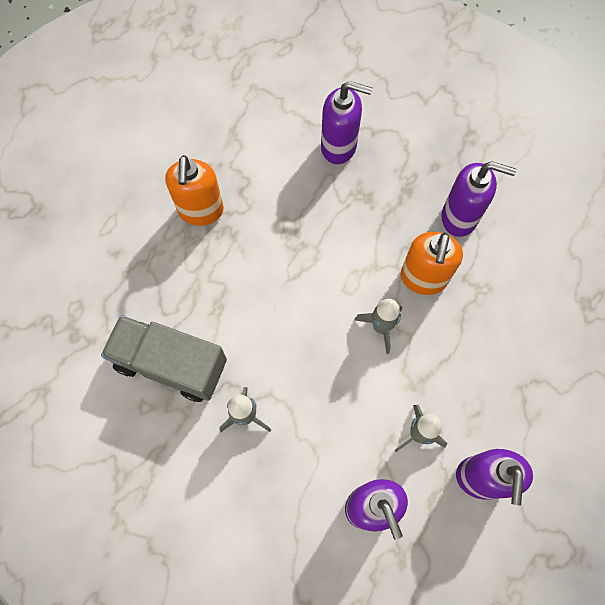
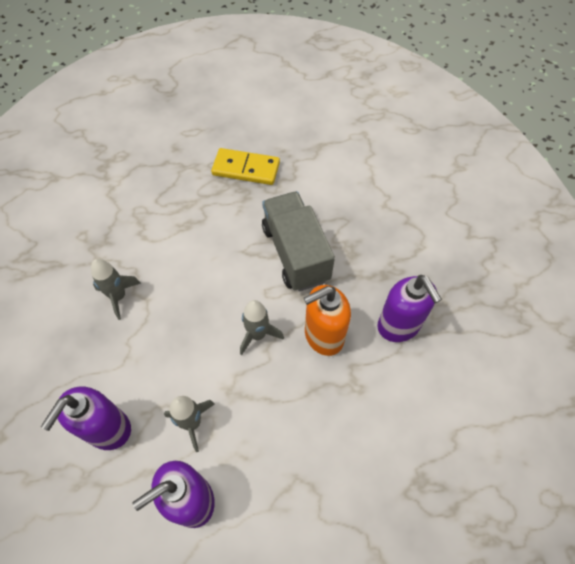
camera: 50 degrees right, 10 degrees down
grey truck [101,315,227,402] -> grey truck moved to [262,191,335,291]
orange soap dispenser [165,155,224,226] -> yellow domino [211,148,280,185]
purple soap dispenser [321,81,373,164] -> none

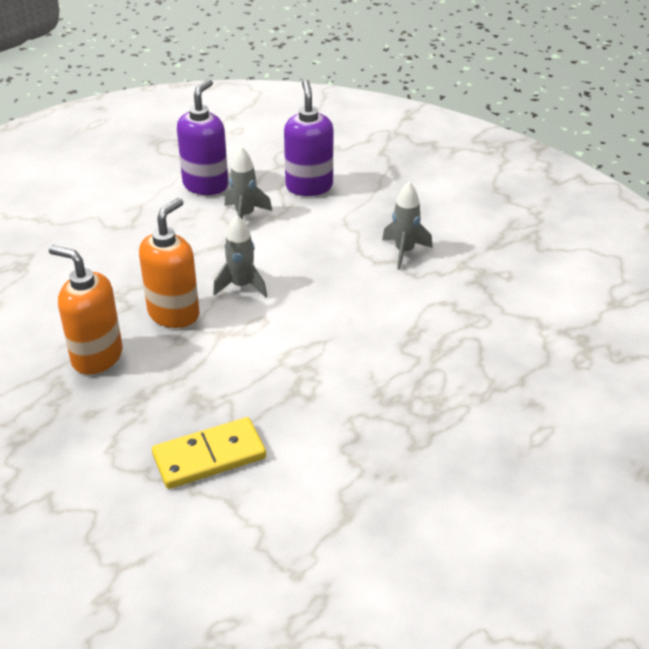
camera: 145 degrees right, 20 degrees down
yellow domino [211,148,280,185] -> yellow domino moved to [152,417,266,489]
grey truck [262,191,335,291] -> none
purple soap dispenser [377,275,442,342] -> orange soap dispenser [49,245,123,375]

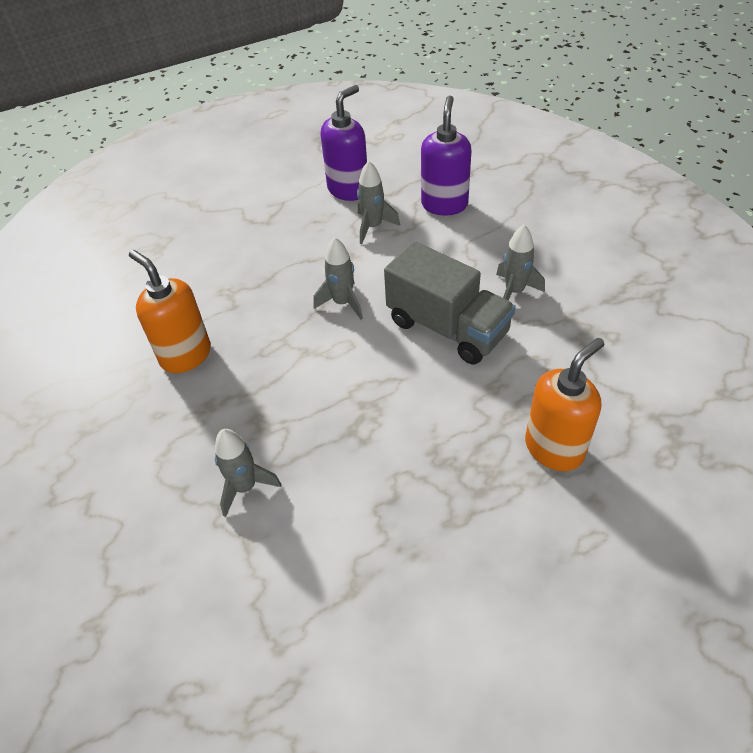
camera: 20 degrees right, 10 degrees up
orange soap dispenser [139,198,200,328] -> orange soap dispenser moved to [525,338,604,471]
yellow domino [152,417,266,489] -> grey rocket [215,429,282,517]
none -> grey truck [384,241,516,364]

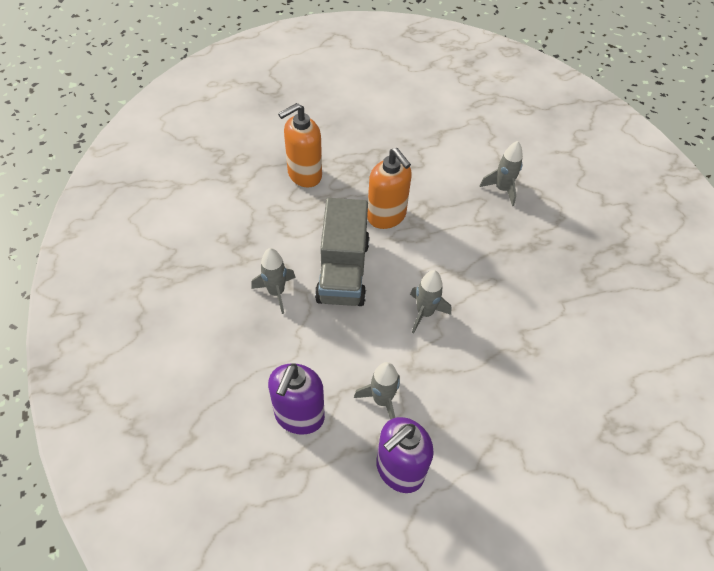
camera: 175 degrees left, 5 degrees up
orange soap dispenser [129,250,211,373] -> orange soap dispenser moved to [367,148,412,229]
grey truck [384,241,516,364] -> grey truck turned 135 degrees counterclockwise [315,198,370,306]

